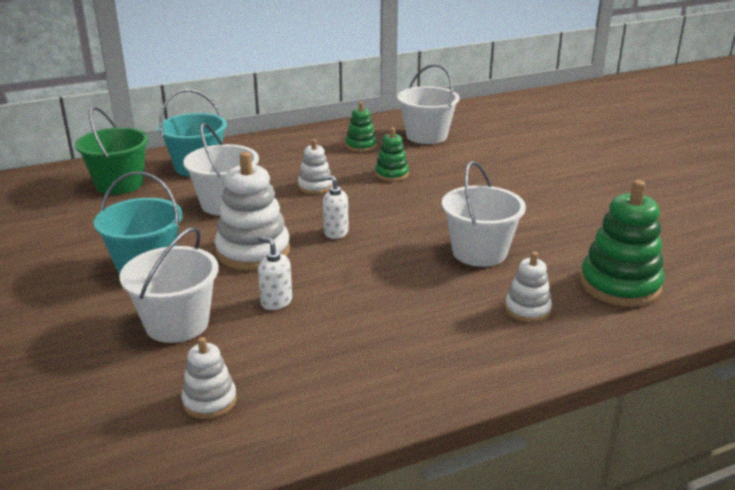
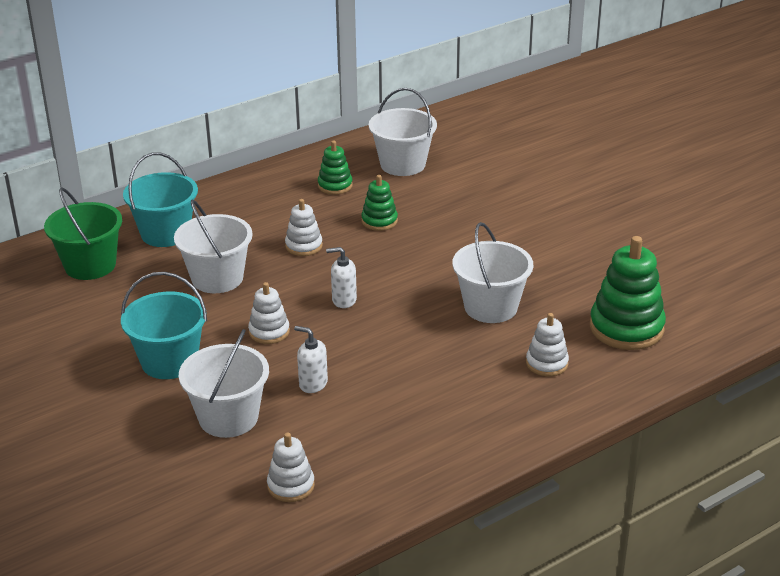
camera: 10 degrees left, 5 degrees up
white stacking toy [215,152,290,270] -> white stacking toy [248,282,290,344], size x0.55

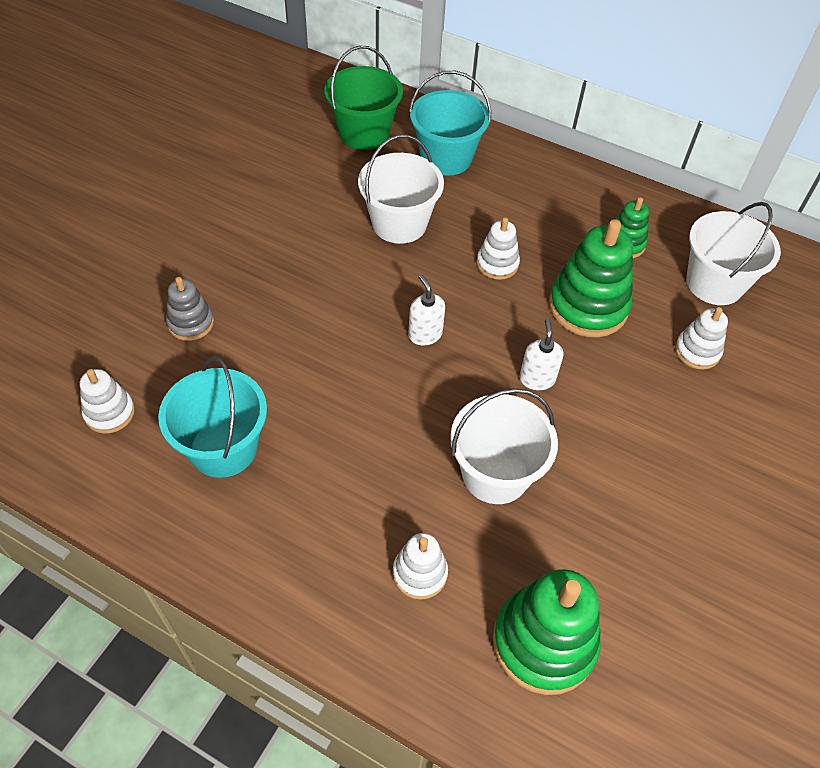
camera: 60 degrees right, 20 degrees up
turquoise bucket [121,272,207,379] -> turquoise bucket moved to [158,356,267,478]
white bucket [179,329,269,438] -> grey stacking toy [166,277,214,341]
white stacking toy [248,282,290,344] -> white stacking toy moved to [675,307,728,370]
white soap dispenser [294,326,328,393] -> white soap dispenser moved to [520,319,563,390]
green stacking toy [361,175,398,231] -> green stacking toy [549,219,633,338], size x1.81

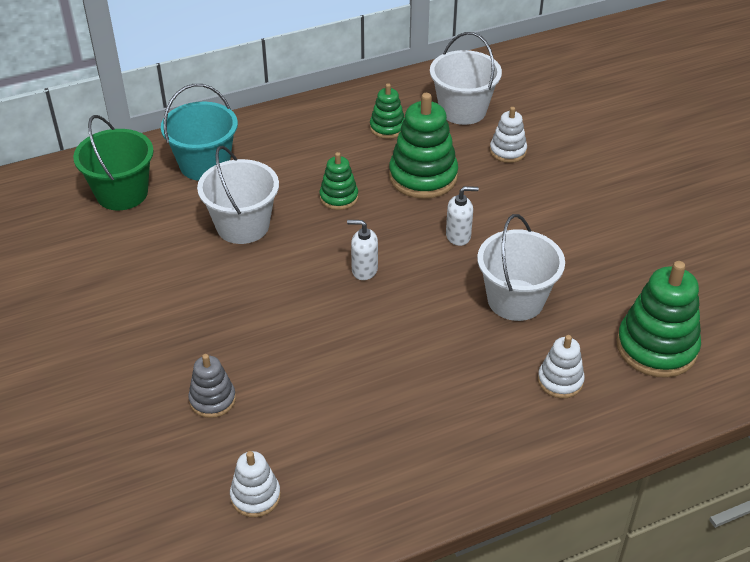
camera: 50 degrees left, 10 degrees down
turquoise bucket [158,356,267,478] -> none
white stacking toy [476,217,520,280] -> green stacking toy [320,152,358,210]
white soap dispenser [520,319,563,390] -> white soap dispenser turned 135 degrees clockwise [446,186,479,246]

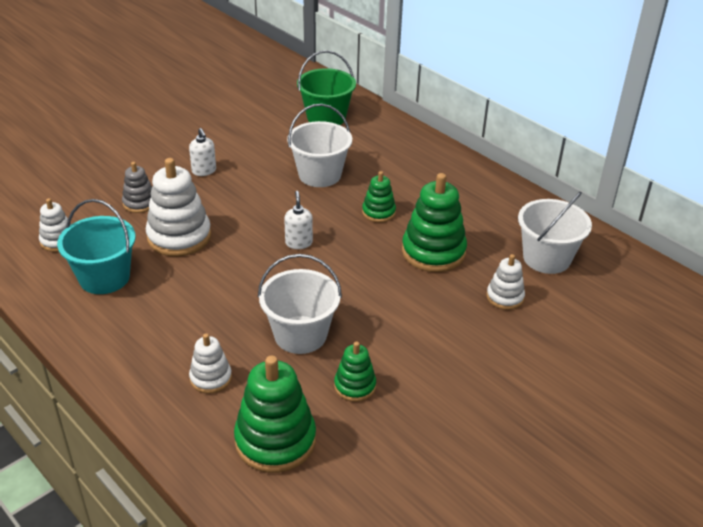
camera: 70 degrees right, 5 degrees down
turquoise bucket [161,84,238,181] -> turquoise bucket moved to [57,199,136,294]
green stacking toy [370,83,405,139] -> green stacking toy moved to [334,342,376,402]
white soap dispenser [446,186,479,246] -> white soap dispenser moved to [189,128,216,176]
none -> white stacking toy [146,158,211,256]

